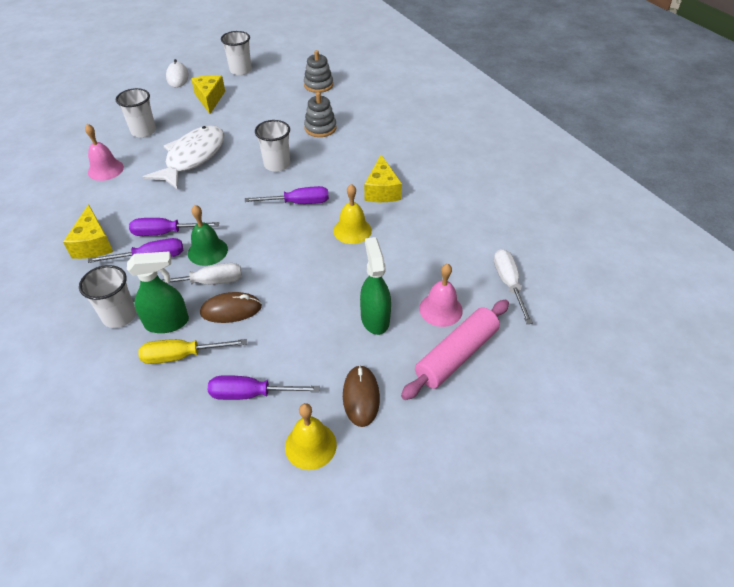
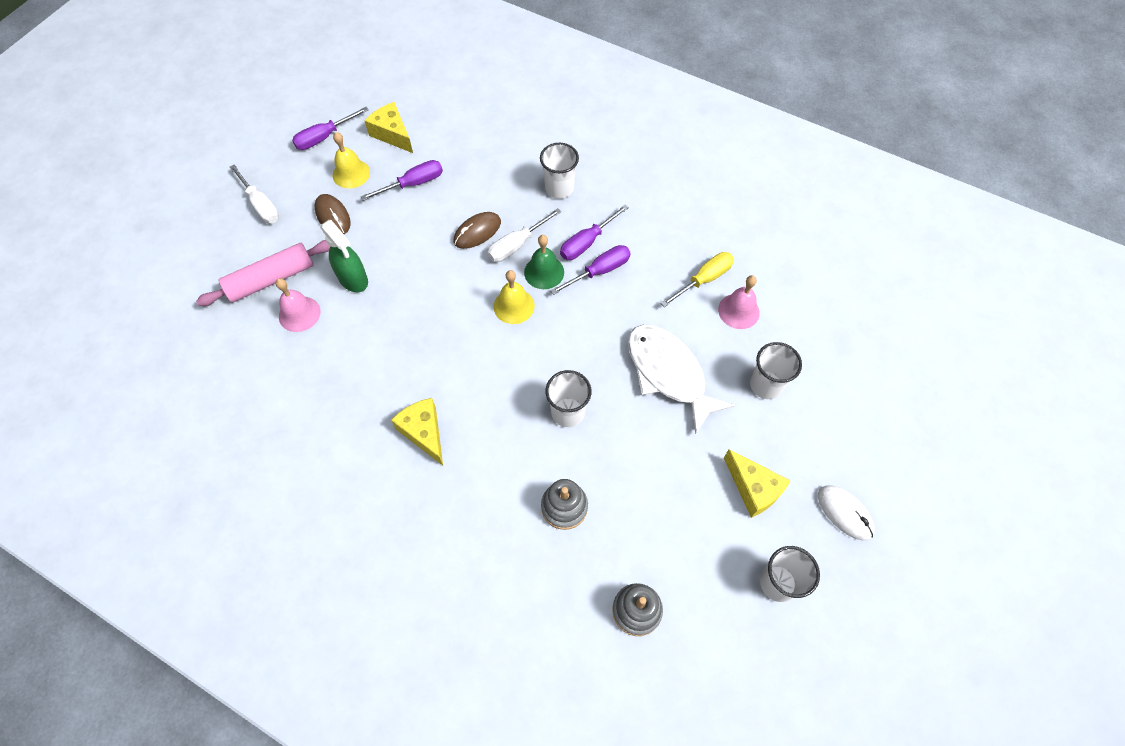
camera: 150 degrees right, 15 degrees up
yellow cheese [63,204,113,259] -> yellow cheese moved to [365,102,413,153]
green spray bottle [127,251,189,333] -> none
yellow screwdriver [138,339,247,364] -> yellow screwdriver moved to [661,252,734,307]
white fish [143,125,224,190] -> white fish turned 150 degrees clockwise [628,325,735,435]
purple screwdriver [245,186,329,204] -> purple screwdriver moved to [292,107,369,150]
yellow bell [333,184,372,244] -> yellow bell moved to [494,270,535,324]
pink rolling pin [401,300,509,400] -> pink rolling pin turned 45 degrees clockwise [196,240,330,306]
white screwdriver [494,249,533,324] -> white screwdriver moved to [230,165,279,223]

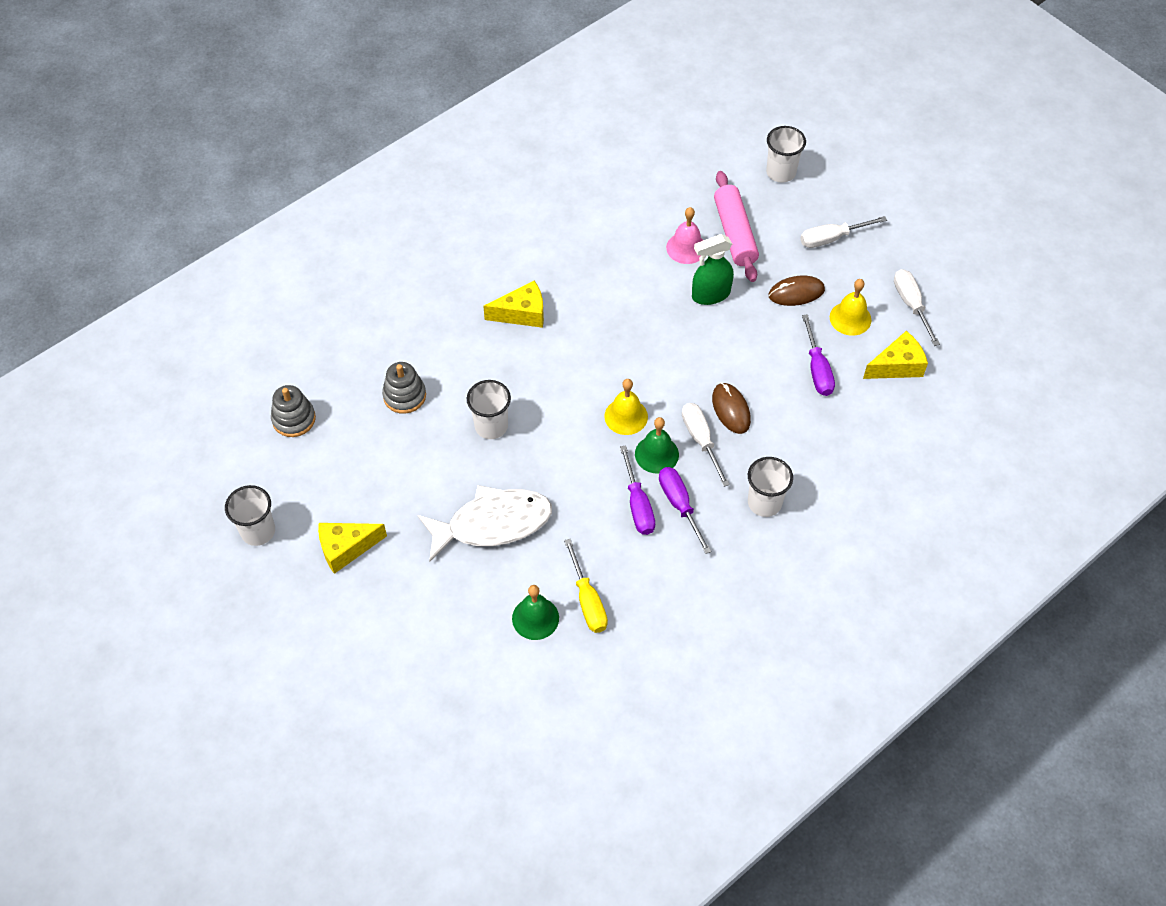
camera: 110 degrees right, 5 degrees down
purple screwdriver [292,107,369,150] -> white screwdriver [894,269,940,346]
pink bell [718,275,760,329] -> green bell [512,585,559,640]
white cup [750,342,802,399] -> white cup moved to [766,126,806,183]
white mouse [818,485,875,540] -> none

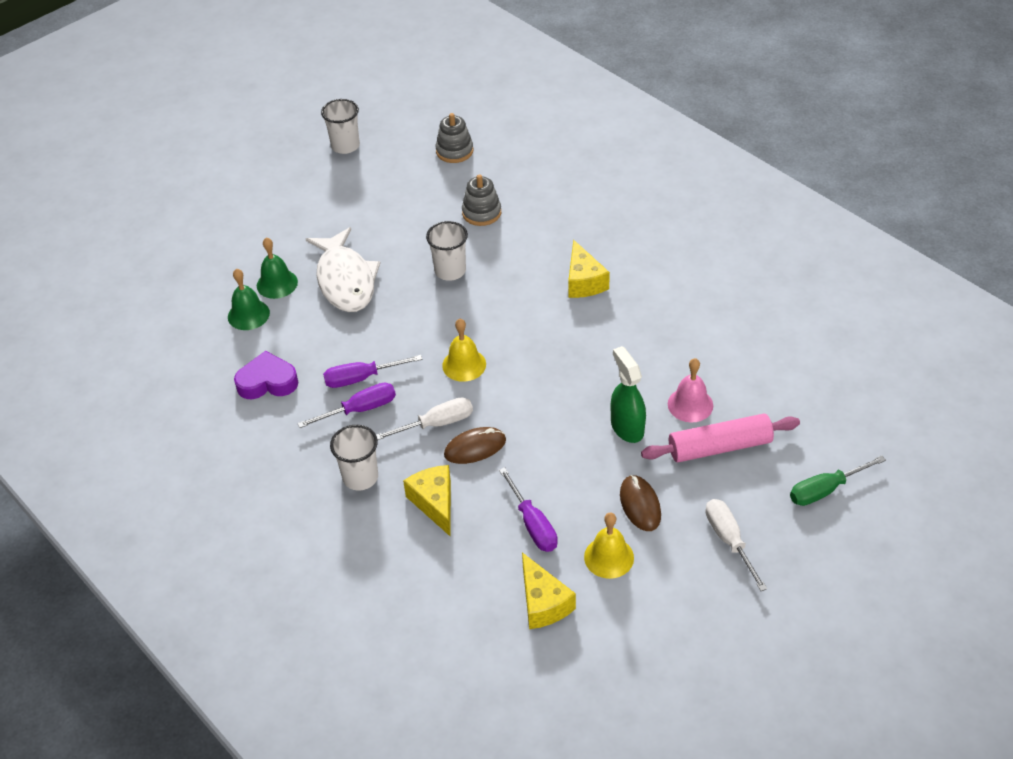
camera: 90 degrees right, 10 degrees down
yellow cheese [318,523,387,574] -> yellow cheese moved to [403,465,451,536]
yellow screwdriver [564,539,608,633] -> none
green bell [635,417,679,473] -> green bell moved to [257,237,298,299]
white cup [766,126,806,183] -> green screwdriver [790,455,886,506]
purple screwdriver [802,314,835,396] -> purple screwdriver turned 105 degrees counterclockwise [499,467,558,552]
white screwdriver [894,269,940,346] -> none
none -> purple heart [234,351,299,399]

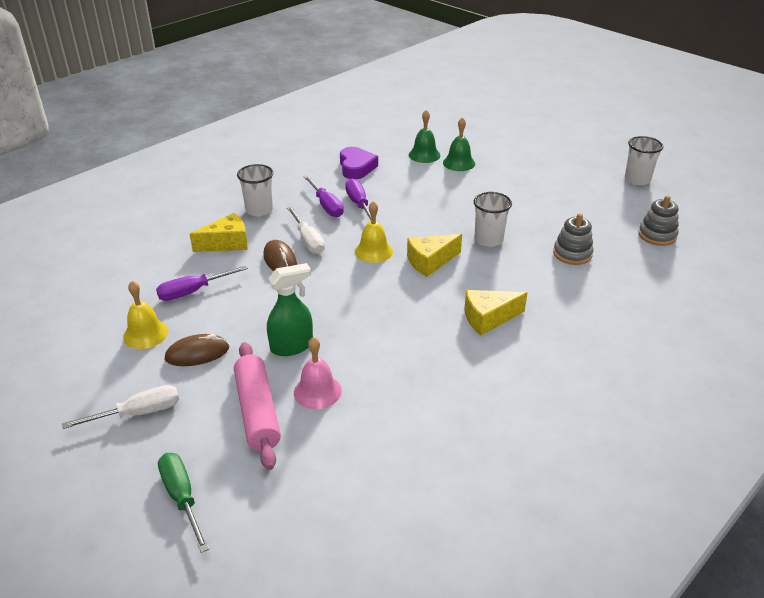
camera: 85 degrees right, 10 degrees down
white fish [306,227,381,312] -> none
yellow cheese [522,552,576,629] -> yellow cheese moved to [407,234,462,277]

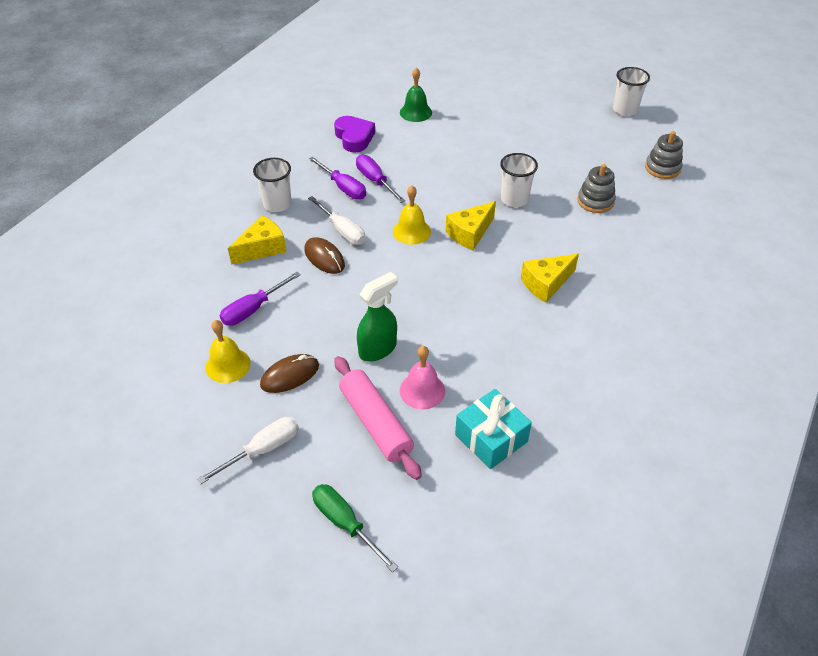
camera: 15 degrees left, 10 degrees up
green bell [443,117,475,171] -> none
none -> turquoise gift [455,389,532,469]

